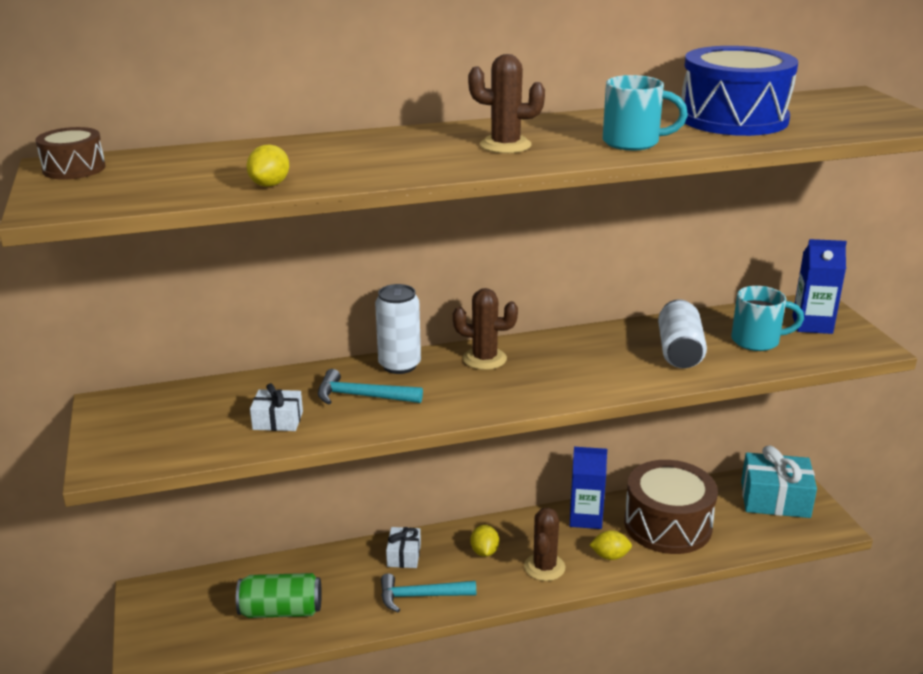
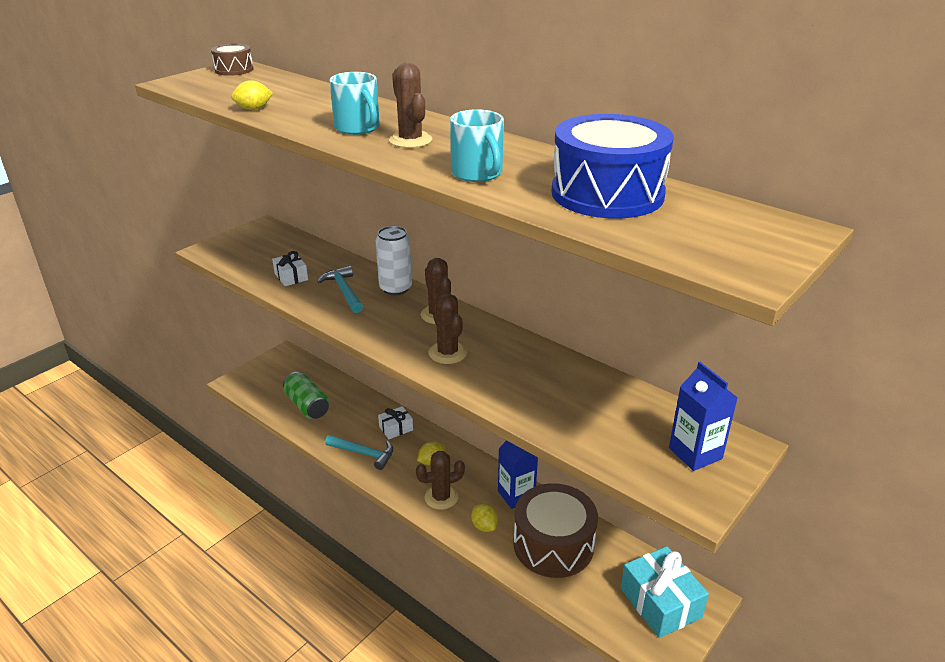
camera: 55 degrees right, 5 degrees up
turquoise hammer [381,573,476,612] -> turquoise hammer turned 150 degrees clockwise [325,435,393,470]
white can [658,299,707,368] -> none
turquoise mug [731,286,804,351] -> turquoise mug moved to [329,72,380,135]
none -> brown cactus [429,293,467,364]

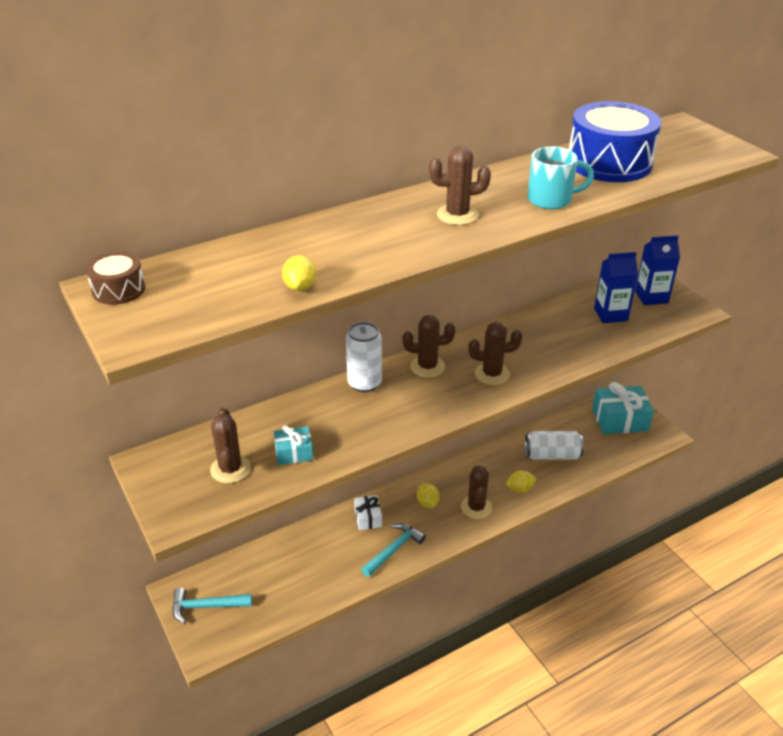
camera: 70 degrees left, 5 degrees up
white gift [272,251,308,286] -> turquoise gift [274,425,313,465]
green can [283,372,329,419] -> none
turquoise hammer [317,266,363,313] -> turquoise hammer moved to [172,588,252,624]
turquoise mug [329,72,380,135] -> none
blue carton [498,440,538,509] -> blue carton moved to [594,252,638,323]
brown drum [513,483,598,578] -> white can [525,431,584,460]
none -> brown cactus [210,408,251,483]

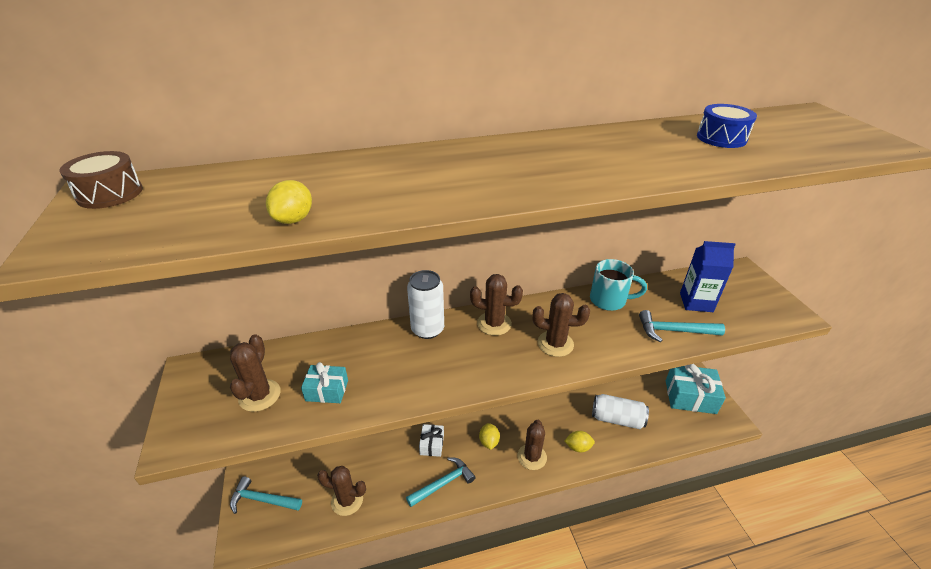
camera: 15 degrees right, 0 degrees up
brown cactus [429,146,491,225] -> brown cactus moved to [317,466,366,516]
turquoise mug [528,147,594,209] -> turquoise mug moved to [590,259,647,311]
blue drum [569,101,662,182] -> blue drum [697,104,757,148], size x0.49
blue carton [635,236,680,305] -> none
none -> turquoise hammer [639,310,725,342]

